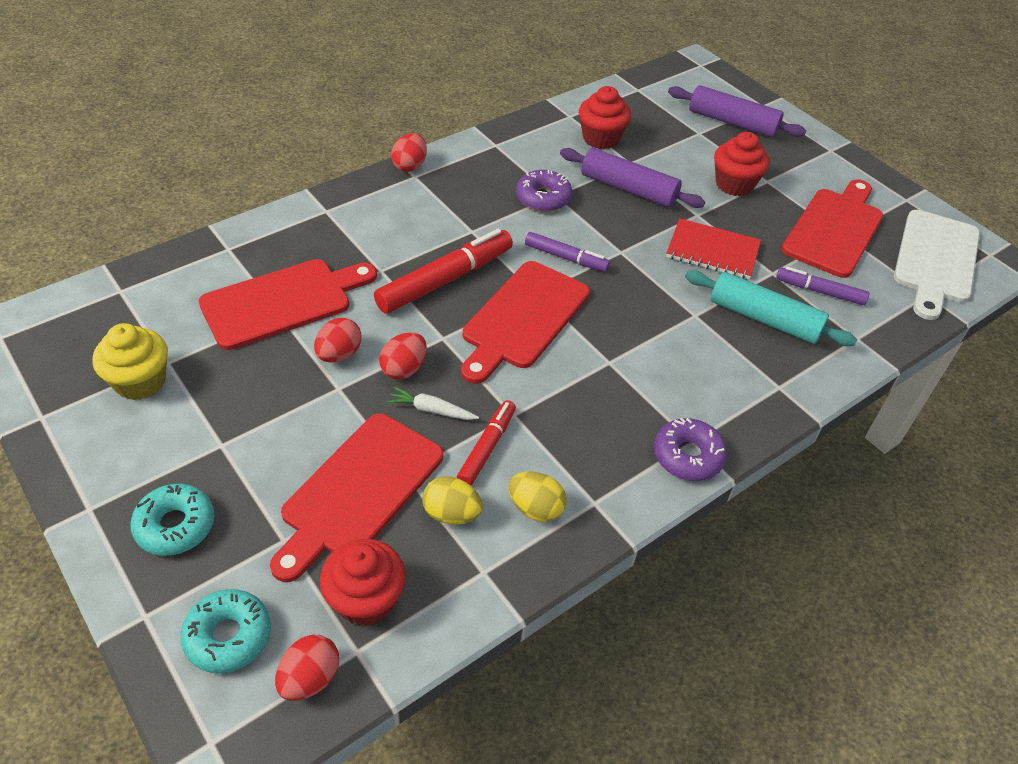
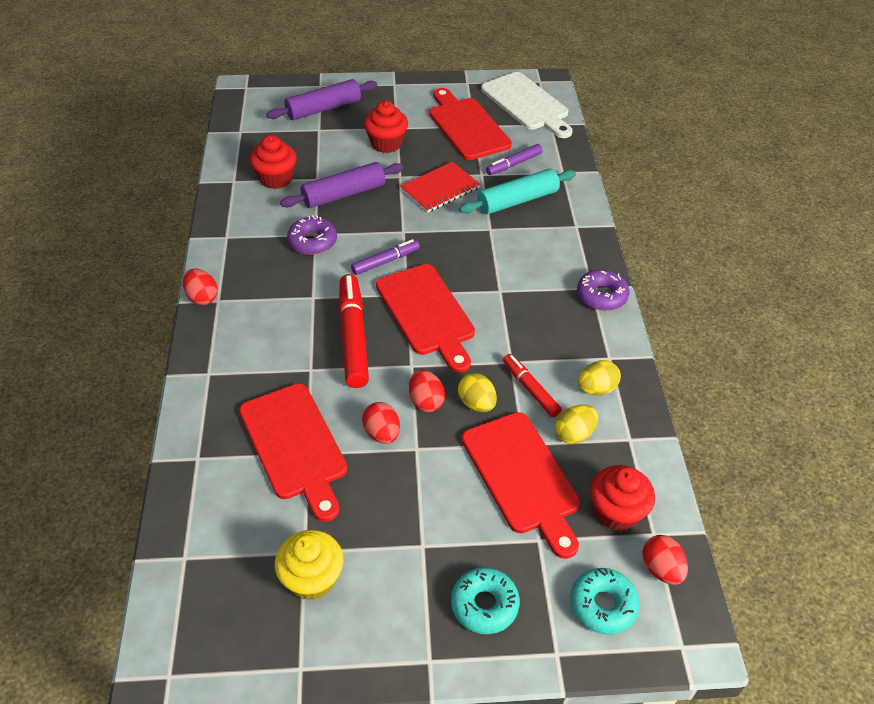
camera: 55 degrees left, 0 degrees up
red cutting board [199,259,377,350] -> red cutting board turned 150 degrees clockwise [239,384,347,522]
white carrot [387,387,479,420] -> yellow egg [458,373,497,412]

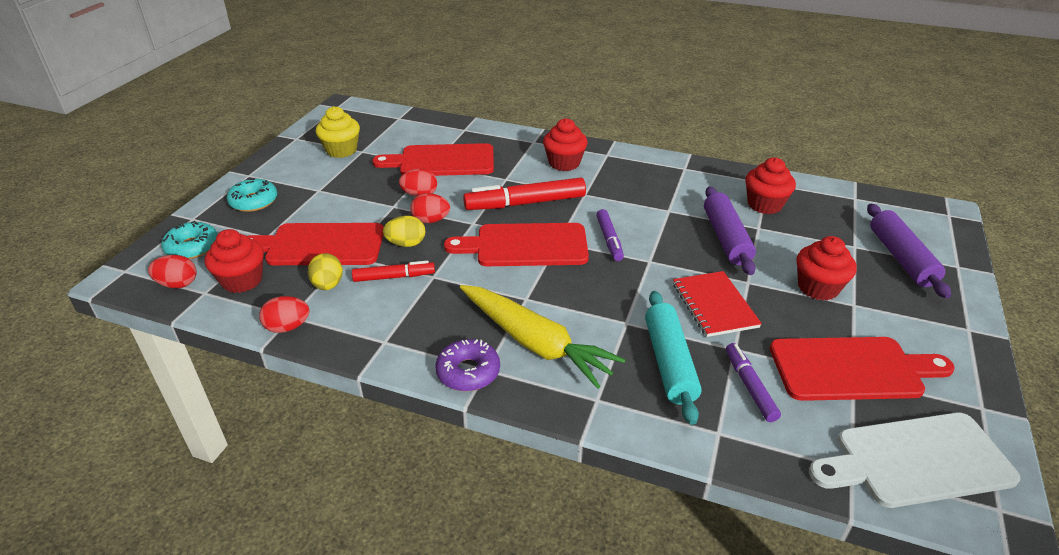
camera: 115 degrees right, 10 degrees down
red egg [183,269,218,305] -> red egg moved to [259,296,310,333]
purple donut [287,215,337,255] -> none
red marker [339,274,369,388] -> red marker turned 150 degrees clockwise [463,177,586,210]
yellow egg [578,360,621,395] -> none
none -> yellow carrot [460,285,626,389]
none -> red cupcake [543,118,588,171]

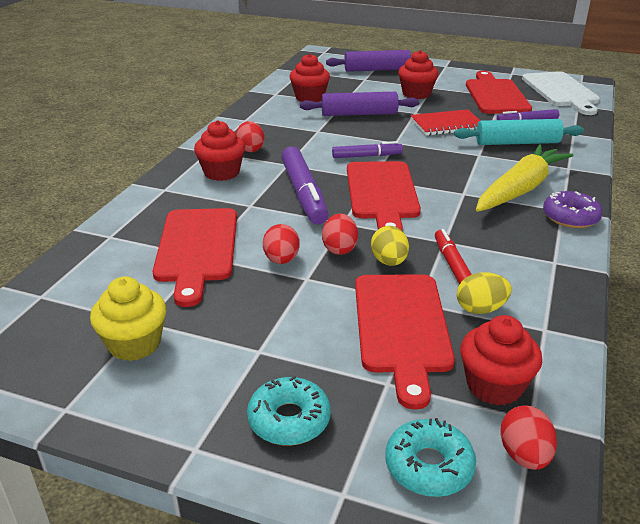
camera: 90 degrees left, 5 degrees down
red egg [259,296,310,333] -> red egg moved to [236,121,265,152]
red marker [463,177,586,210] -> purple marker [281,147,329,224]

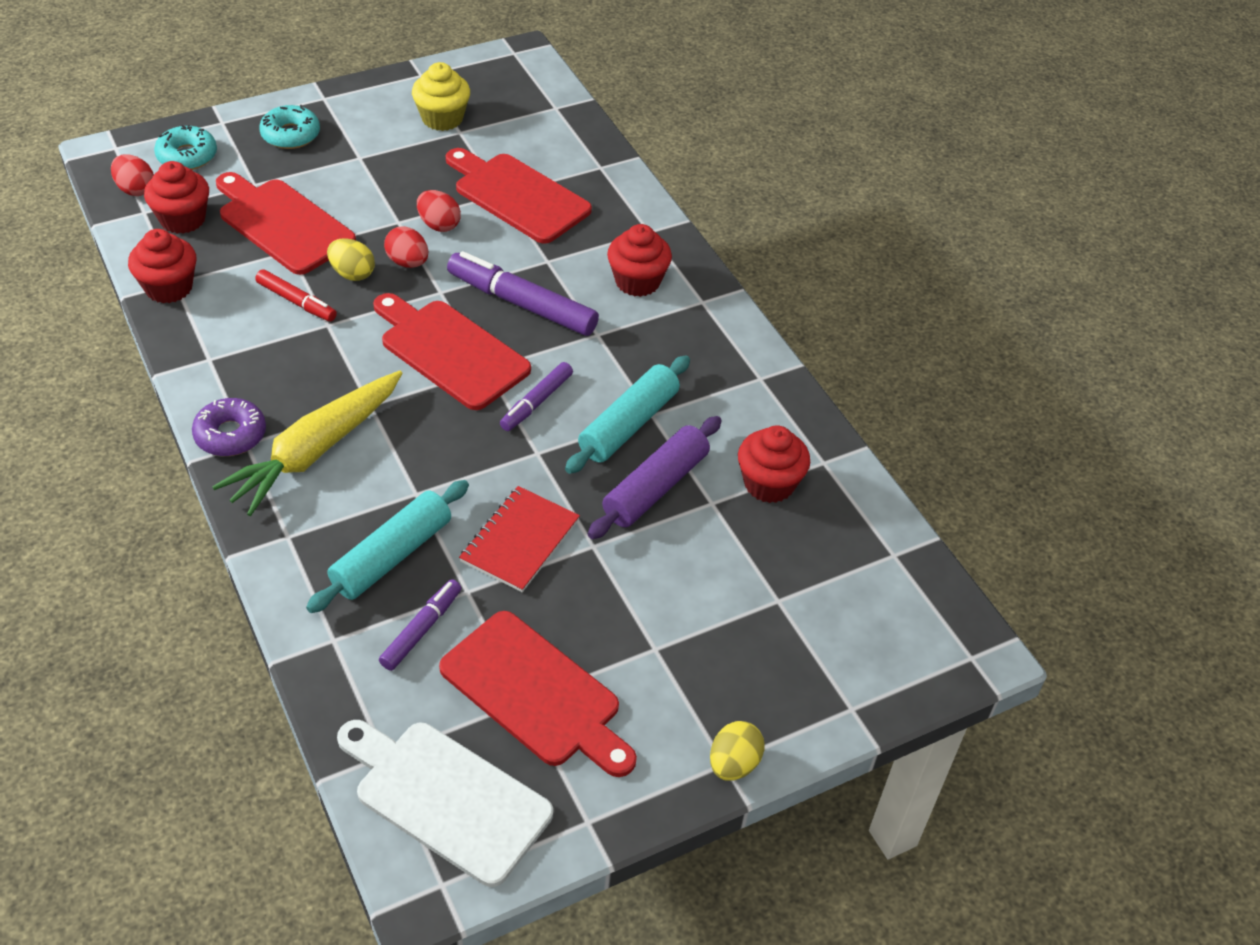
camera: 130 degrees right, 15 degrees up
red egg [236,121,265,152] -> none
purple rolling pin [326,50,429,72] -> none
red cupcake [398,50,439,99] -> red cupcake moved to [128,229,196,303]
yellow egg [457,272,512,314] -> yellow egg moved to [710,721,765,781]
yellow carrot [476,144,573,212] -> yellow carrot turned 45 degrees clockwise [212,371,402,516]
none -> turquoise rolling pin [565,355,690,474]

